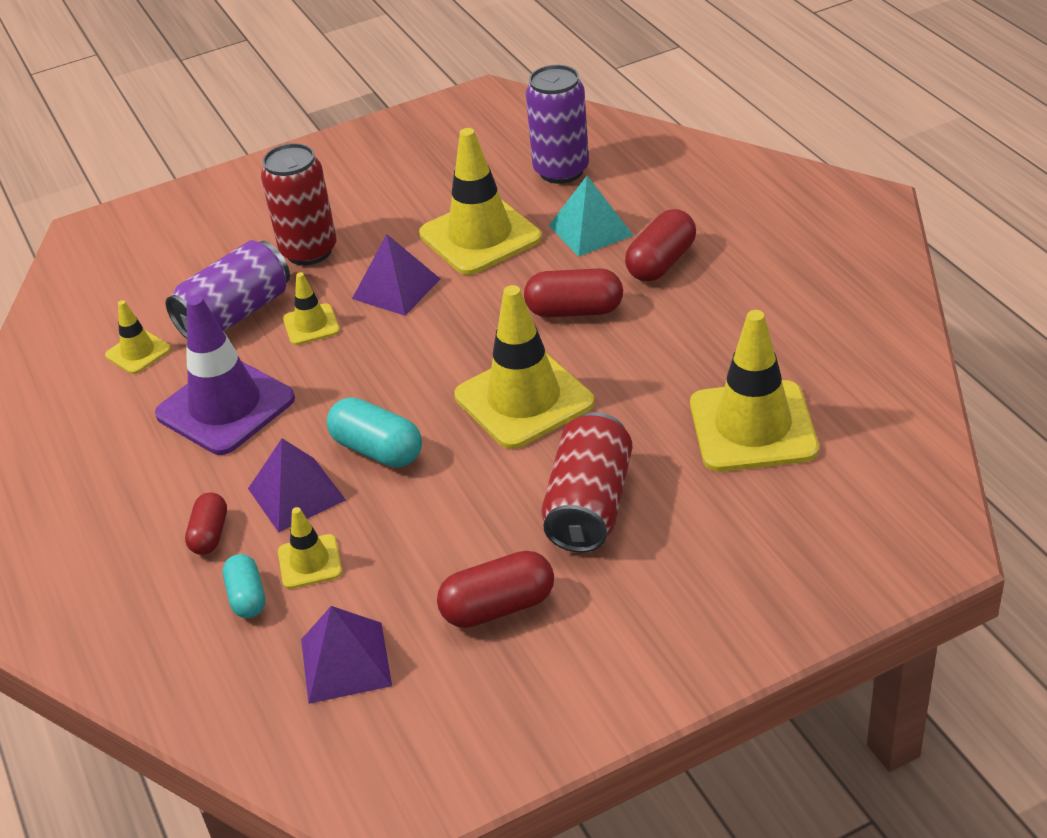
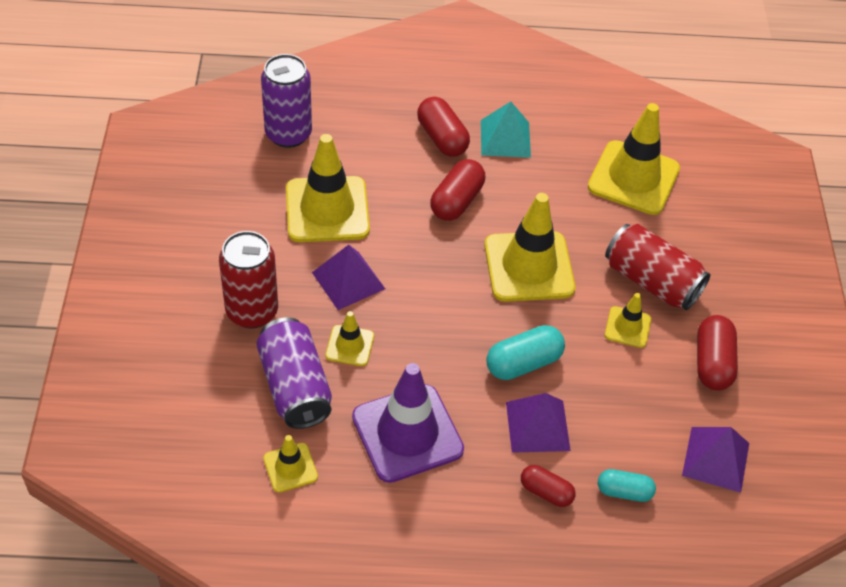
camera: 70 degrees left, 10 degrees up
yellow traffic cone [278,507,342,589] -> yellow traffic cone moved to [605,293,651,348]
turquoise pyramid [549,176,634,257] -> turquoise pyramid moved to [481,101,531,158]

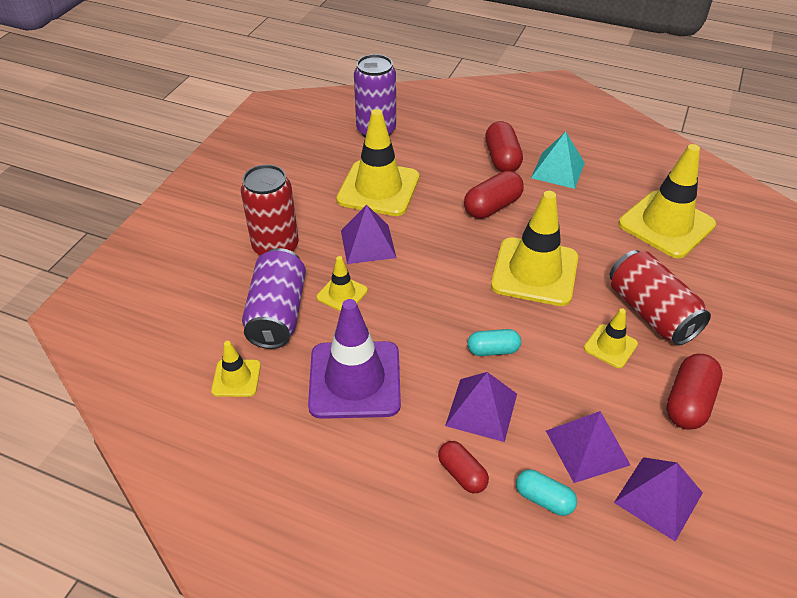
camera: 25 degrees right, 5 degrees down
turquoise capsule [487,325,565,380] -> turquoise capsule [467,329,521,356], size x0.65
none -> purple pyramid [546,411,630,483]

